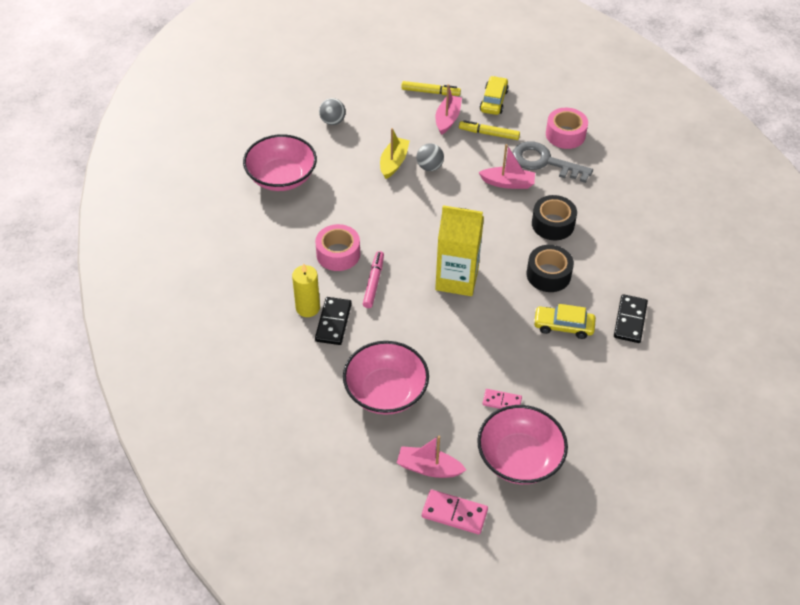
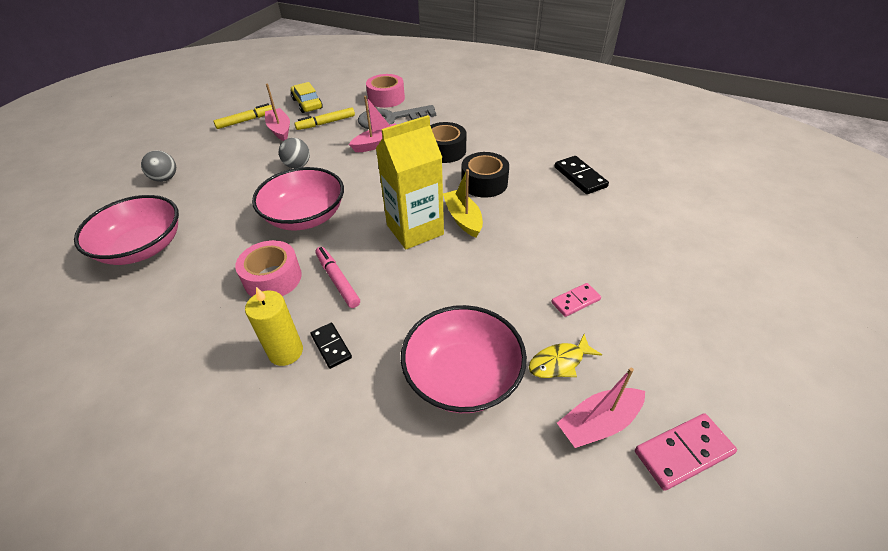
camera: 40 degrees left, 5 degrees down
black domino [315,297,352,345] -> black domino [310,323,352,369], size x0.65
yellow boat [380,128,410,179] -> yellow boat moved to [443,169,483,238]
pink bowl [477,405,568,484] -> pink bowl moved to [252,167,344,230]
yellow car [533,304,596,339] -> none
none -> yellow fish [529,334,602,378]

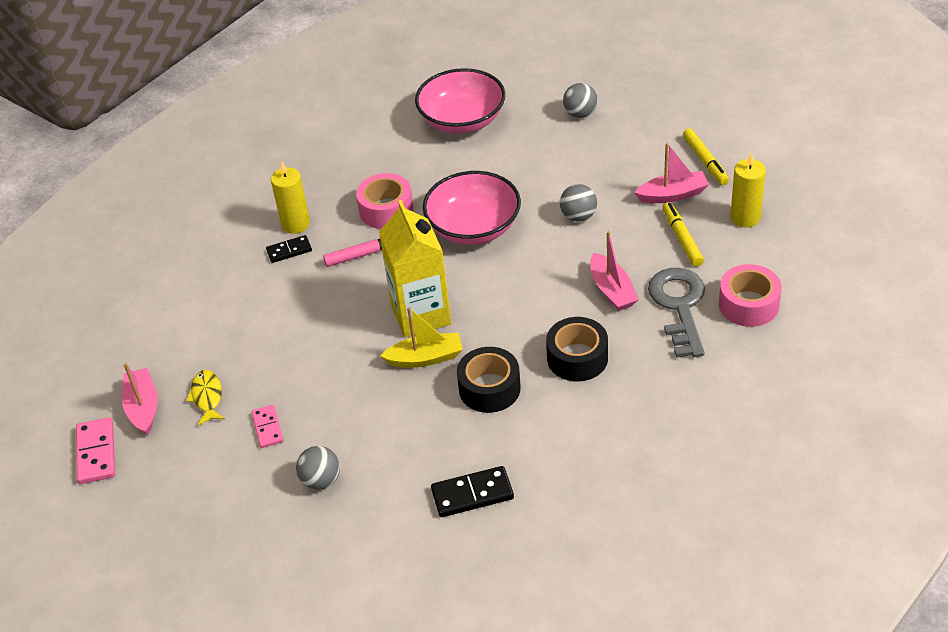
camera: 105 degrees right, 0 degrees up
yellow car [291,82,322,113] -> yellow candle [730,153,766,227]
pink bowl [401,305,527,413] -> none
none -> grey ball [296,446,340,490]

